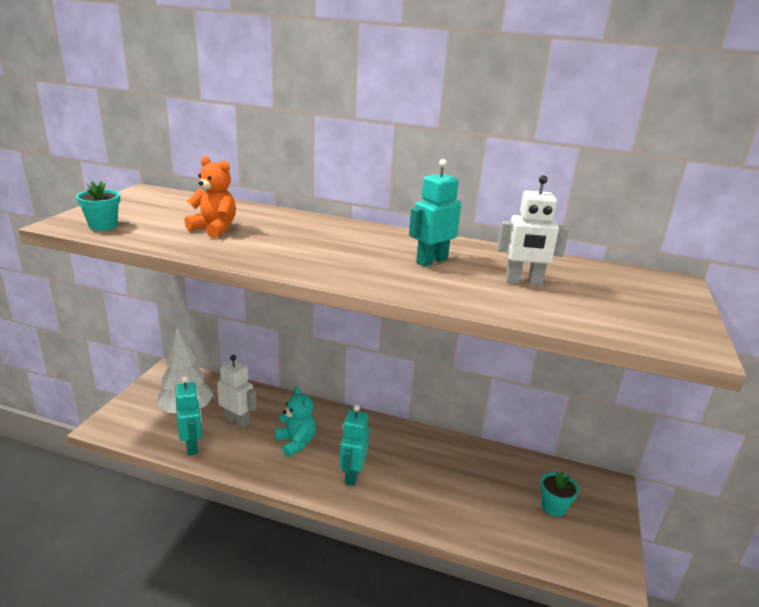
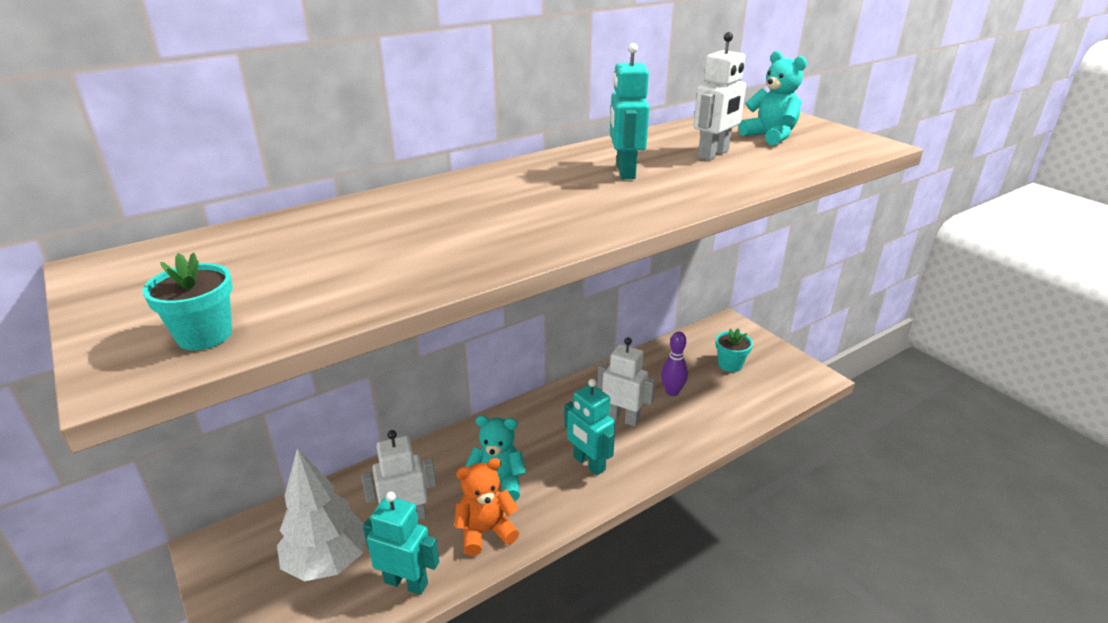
camera: 50 degrees left, 5 degrees up
orange teddy bear [184,156,236,238] -> orange teddy bear moved to [454,458,519,556]
none -> white robot [597,337,656,427]
none -> purple bowling pin [661,332,688,396]
none -> turquoise teddy bear [739,51,807,145]

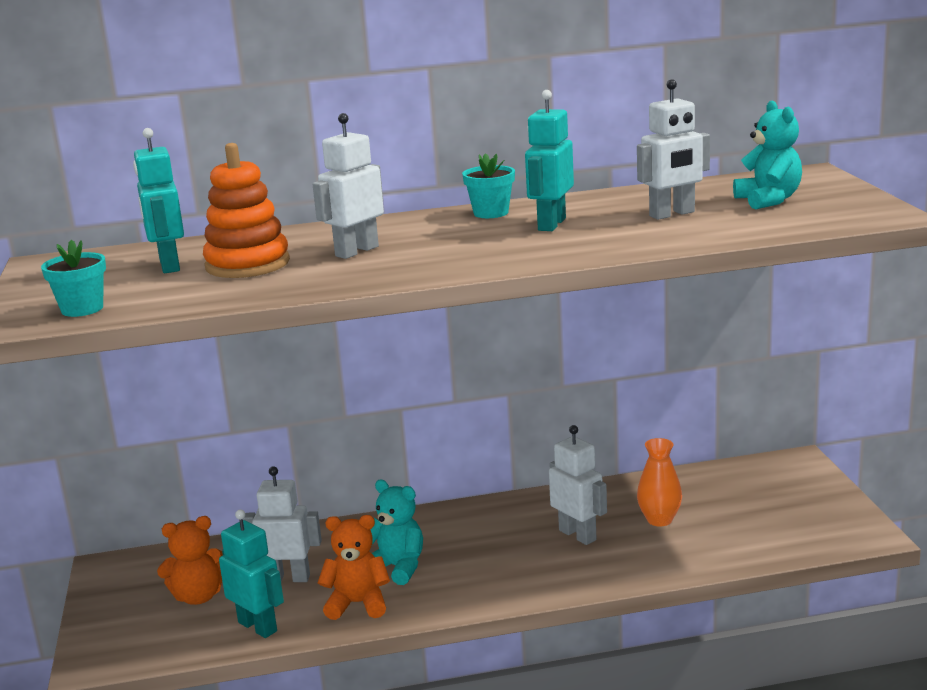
camera: 25 degrees right, 10 degrees down
white tree [277,448,366,581] -> orange teddy bear [157,516,223,605]
turquoise robot [564,379,615,476] -> turquoise robot moved to [133,128,184,273]
purple bowling pin [661,332,688,396] -> orange vase [637,438,682,526]
turquoise flower pot [715,328,753,372] -> turquoise flower pot moved to [462,153,515,218]
none -> orange stacking toy [203,143,290,278]
none -> white robot [312,113,384,259]

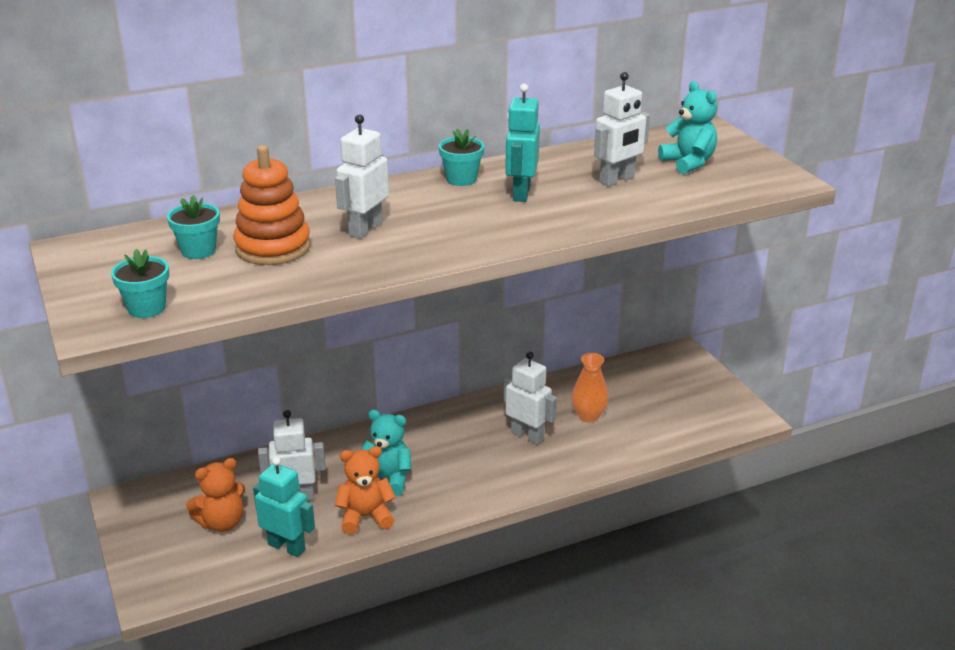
camera: 15 degrees left, 10 degrees up
turquoise robot [133,128,184,273] -> turquoise flower pot [167,195,220,259]

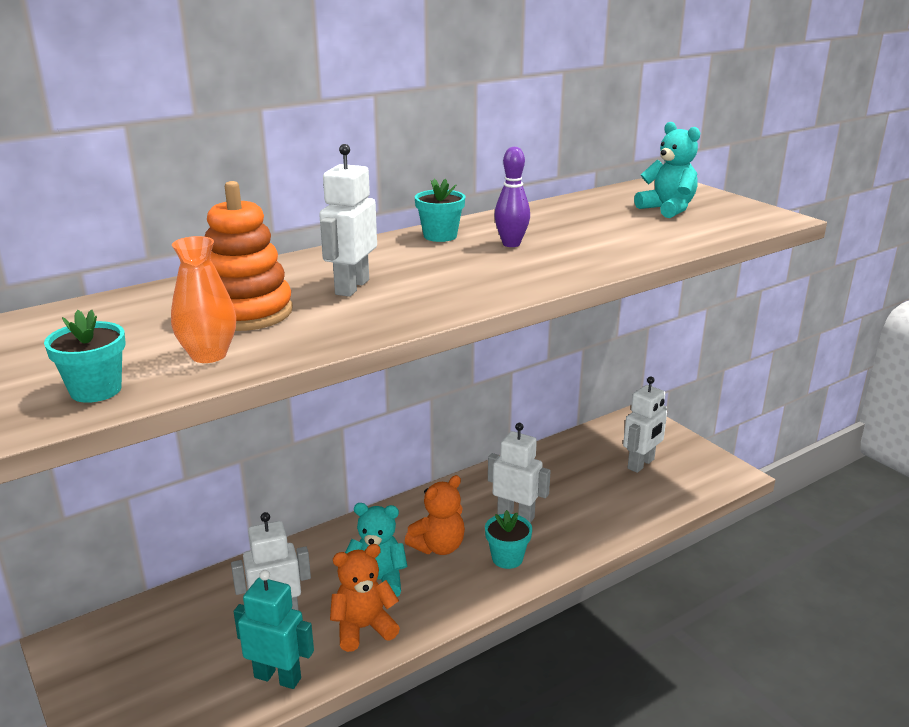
camera: 10 degrees left, 5 degrees down
turquoise flower pot [167,195,220,259] -> turquoise flower pot moved to [485,510,532,569]
orange teddy bear [186,458,245,532] -> orange teddy bear moved to [405,475,465,555]
turquoise robot [505,84,540,202] -> purple bowling pin [494,146,530,247]
orange vase [572,353,609,423] -> orange vase moved to [171,236,236,363]
white robot [594,72,650,187] -> white robot moved to [623,376,667,473]

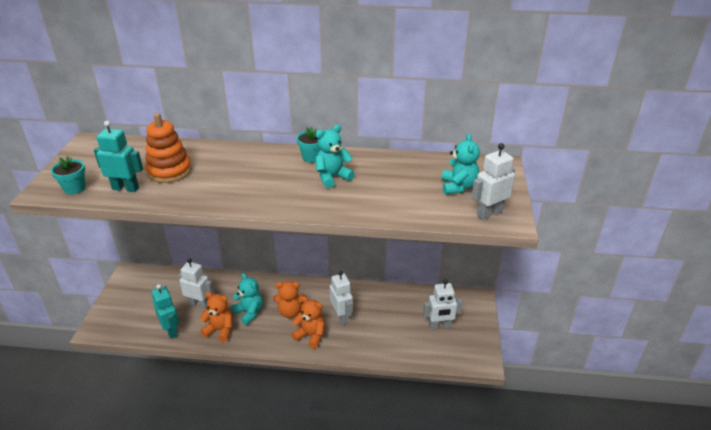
camera: 40 degrees right, 10 degrees up
orange vase [171,236,236,363] -> turquoise robot [94,121,143,192]
white robot [319,144,377,297] -> white robot moved to [471,143,515,220]
turquoise flower pot [485,510,532,569] -> orange teddy bear [291,296,325,349]
purple bowling pin [494,146,530,247] -> turquoise teddy bear [315,125,355,188]

